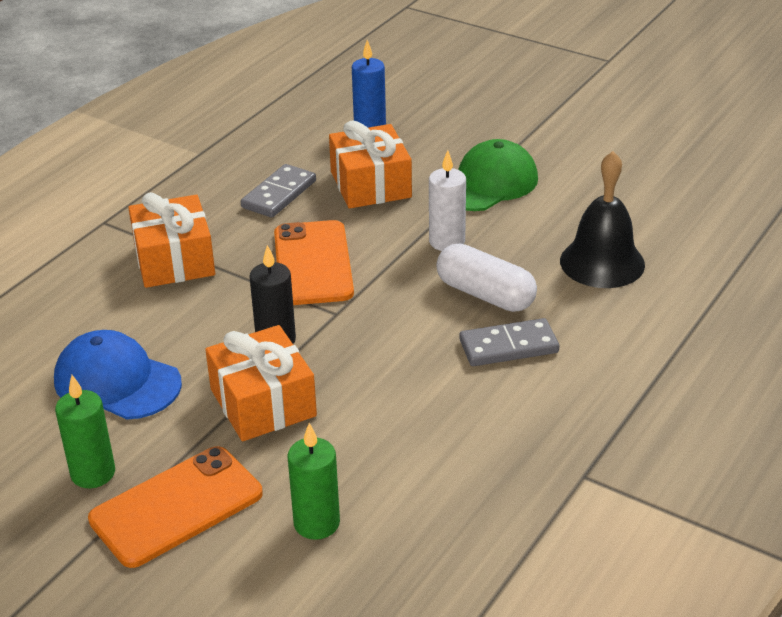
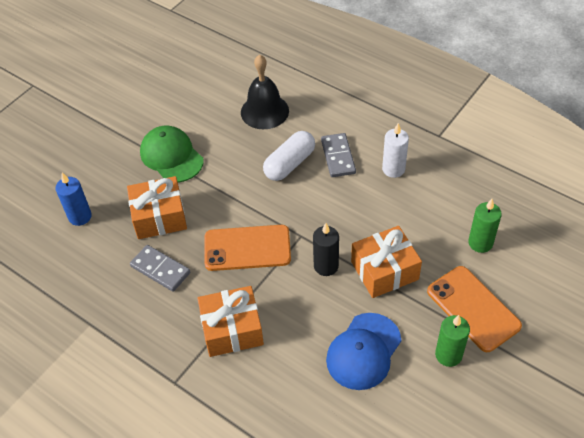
camera: 85 degrees left, 15 degrees up
white candle [429,150,466,251] -> white candle moved to [382,123,409,178]

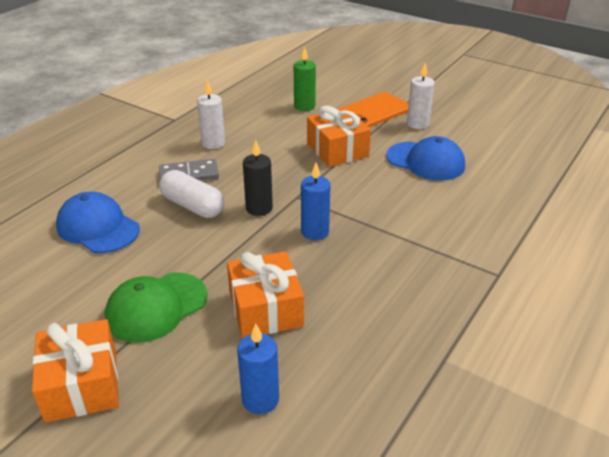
camera: 95 degrees left, 15 degrees down
grey domino [130,245,190,292] -> none
orange gift [197,286,264,357] -> orange gift moved to [32,319,119,423]
orange phone [204,225,291,271] -> blue candle [301,163,331,240]
black bell [241,55,289,129] -> blue cap [56,192,140,253]
black candle [313,223,339,276] -> black candle moved to [243,140,273,216]
green candle [435,315,470,367] -> white candle [407,63,435,129]

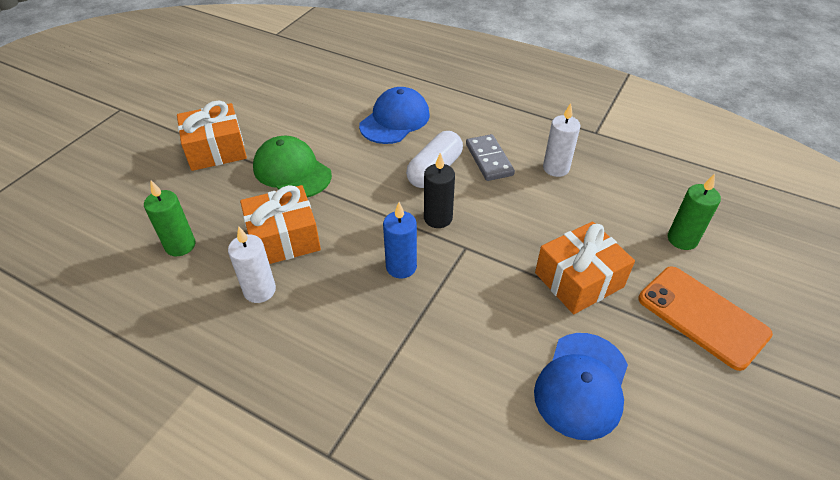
camera: 85 degrees right, 10 degrees up
blue candle [237,323,279,414] -> green candle [144,180,195,256]
white candle [407,63,435,129] -> white candle moved to [228,226,276,303]

